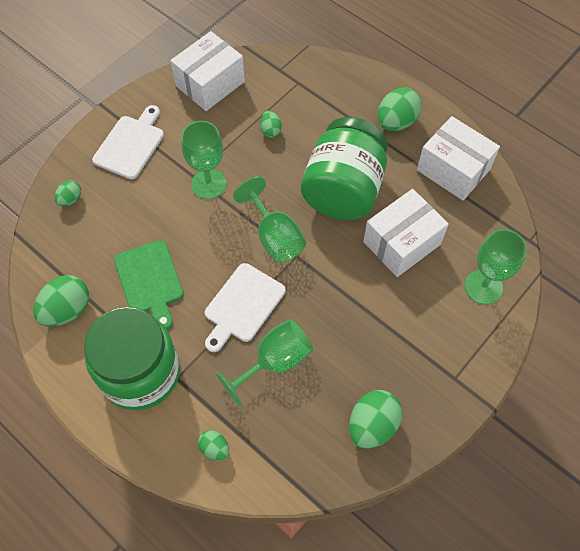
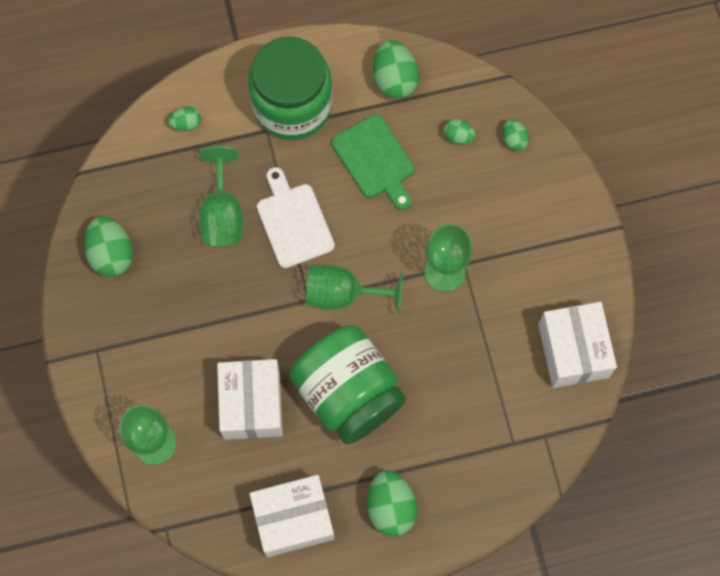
camera: 125 degrees right, 10 degrees up
white cutting board [92,105,164,179] -> none
green cutting board [114,240,184,330] -> green cutting board turned 135 degrees counterclockwise [332,114,415,210]
green egg [260,111,282,138] -> green egg moved to [443,119,476,145]

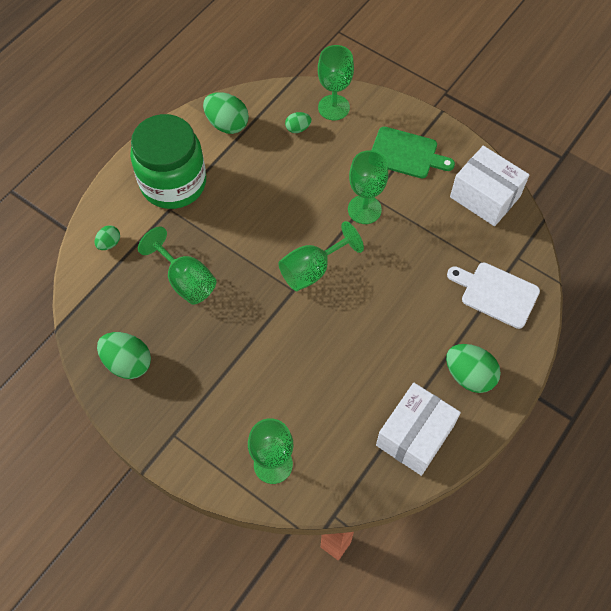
camera: 40 degrees left, 10 degrees down
white box [217,359,283,440] -> none
white cutting board [257,167,335,268] -> white cutting board moved to [447,263,540,329]
green jar [290,325,406,445] -> none
green cutting board [332,114,415,210] -> green cutting board moved to [372,127,455,178]
green egg [503,119,529,151] -> green goblet [318,45,354,120]

